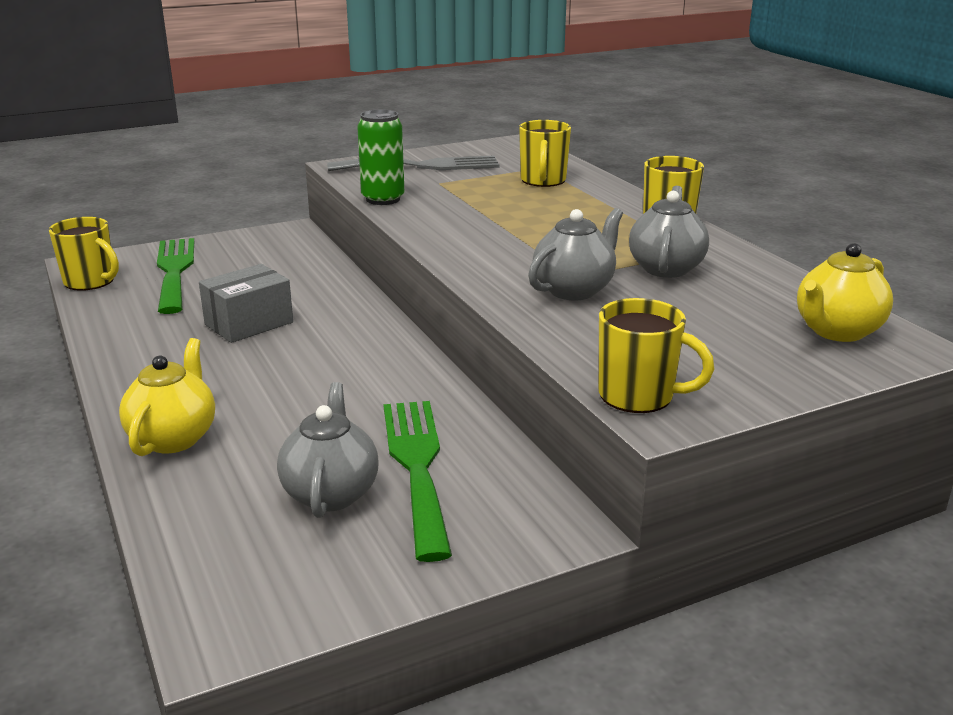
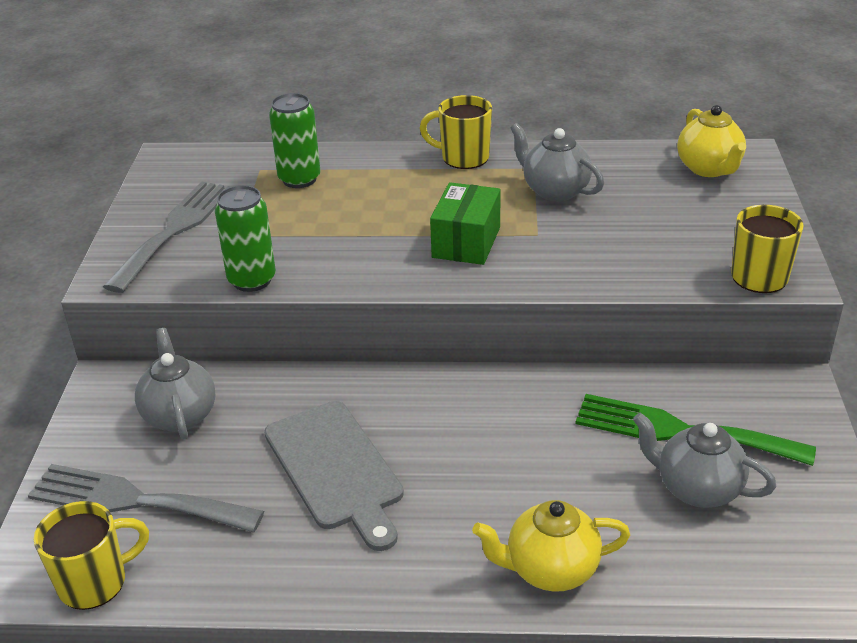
camera: 60 degrees left, 10 degrees up
yellow teapot [119,338,215,456] -> yellow teapot turned 45 degrees counterclockwise [472,500,630,592]
green fork [157,238,194,314] -> grey fork [28,464,264,532]
grey box [199,264,293,343] -> grey cutting board [264,401,404,551]
yellow mug [519,120,571,187] -> green can [269,93,321,188]
grey teapot [528,208,623,300] -> grey teapot moved to [135,328,215,440]
none -> green box [430,182,501,265]

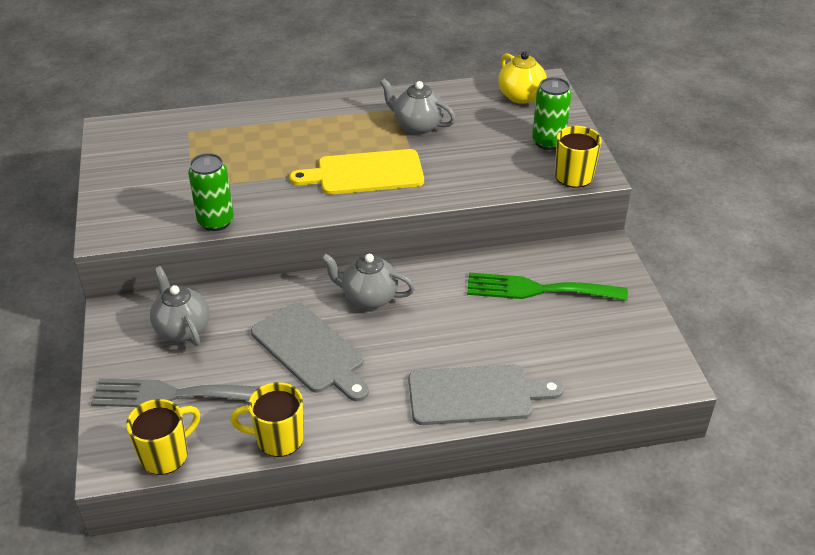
camera: 15 degrees left, 5 degrees up
grey fork [103,181,232,293] -> none
green can [269,93,321,188] -> green can moved to [532,77,572,150]
yellow mug [420,95,492,169] -> yellow mug moved to [230,382,304,457]
green box [430,182,501,265] -> yellow cutting board [289,149,424,195]
yellow teapot [472,500,630,592] -> grey cutting board [409,364,564,425]
grey teapot [633,412,776,508] -> grey teapot moved to [321,253,415,309]

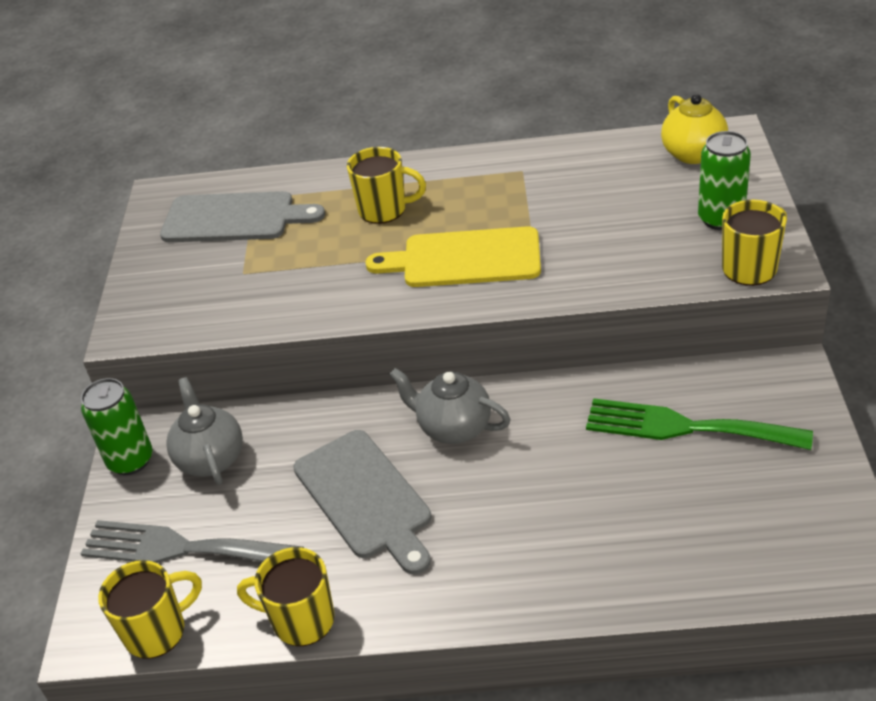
camera: 15 degrees right, 0 degrees up
green can [188,153,234,231] -> green can moved to [81,378,153,475]
grey teapot [380,79,456,134] -> none
grey cutting board [409,364,564,425] -> grey cutting board moved to [160,191,325,242]
none -> yellow mug [347,147,426,224]

